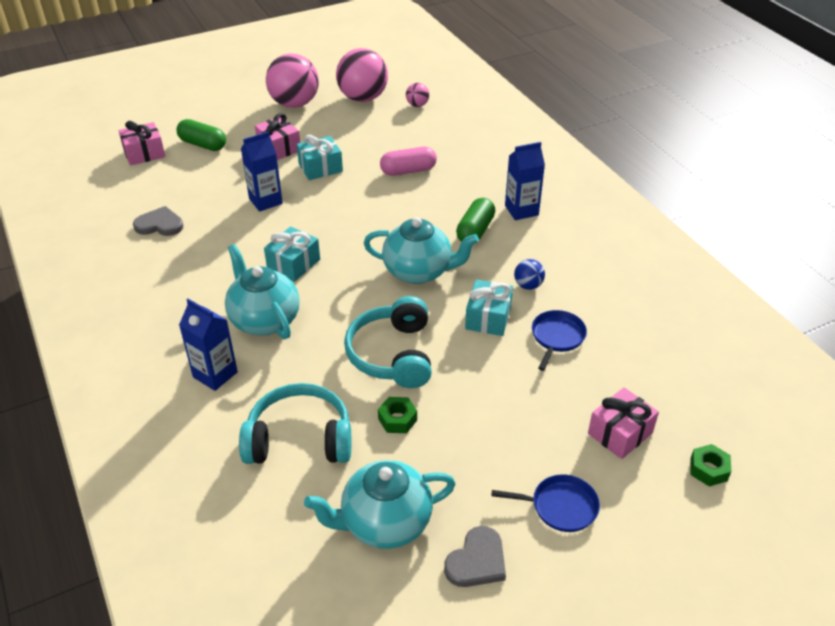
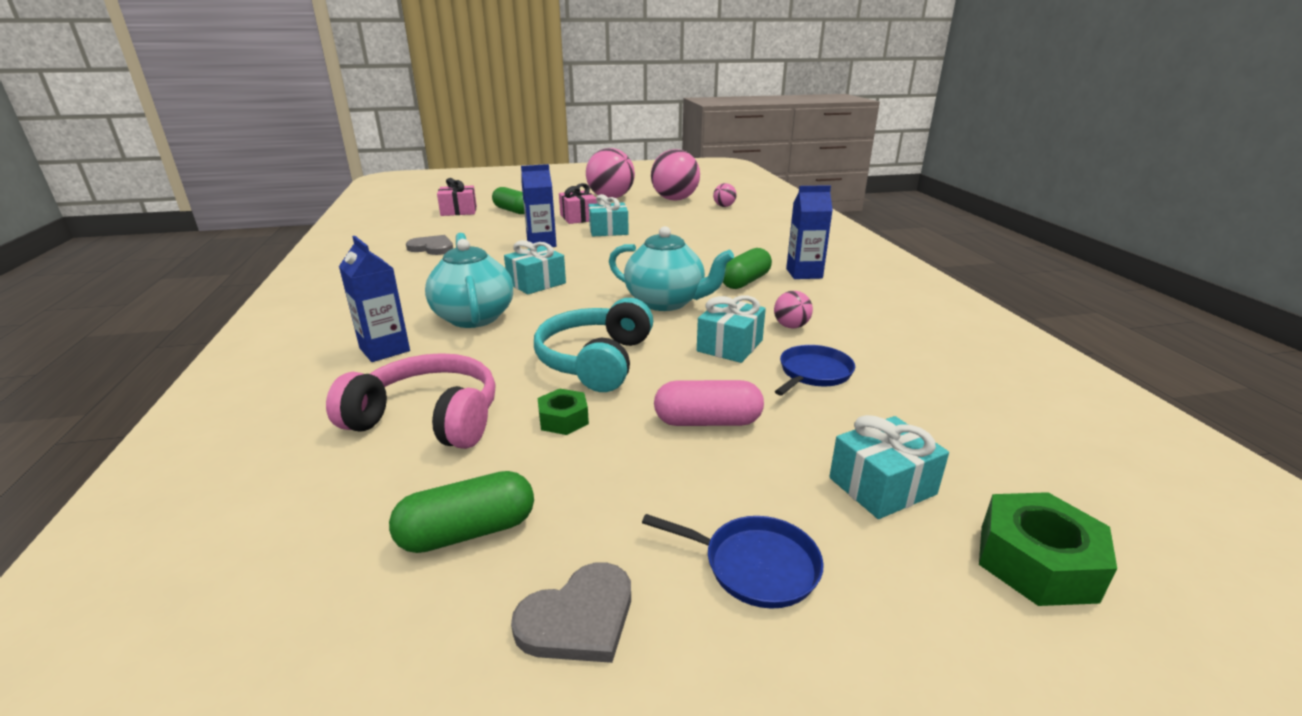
camera: 15 degrees right, 15 degrees down
turquoise headphones [239,383,351,464] -> pink headphones [326,353,496,449]
turquoise teapot [304,460,456,549] -> green capsule [389,471,534,553]
pink capsule [380,147,437,176] -> pink capsule moved to [654,380,764,426]
blue ball [514,259,545,290] -> pink ball [774,291,813,328]
pink gift [588,387,659,459] -> turquoise gift [829,415,949,519]
green nut [690,444,731,486] -> green nut [979,492,1117,606], size x1.63

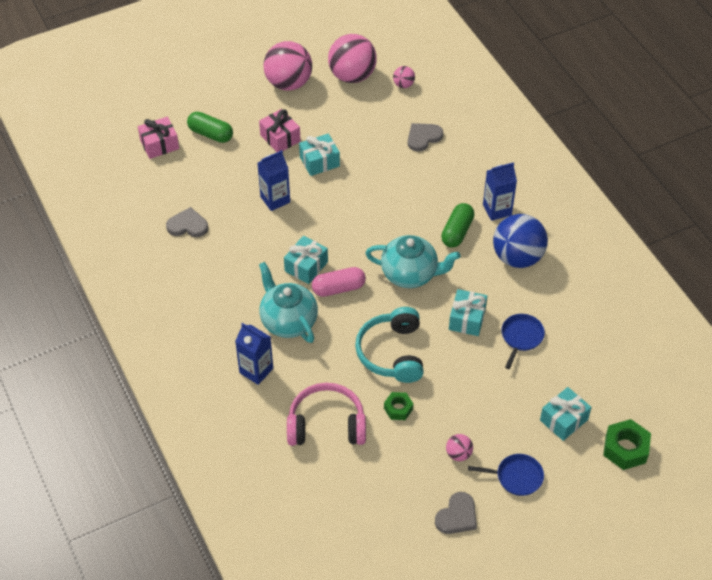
camera: 15 degrees left, 25 degrees up
green capsule [389,471,534,553] -> none
pink capsule [654,380,764,426] -> pink capsule moved to [312,267,366,297]
pink ball [774,291,813,328] -> pink ball moved to [446,434,473,461]
none -> grey heart [408,123,443,151]
none -> blue ball [493,214,548,268]

